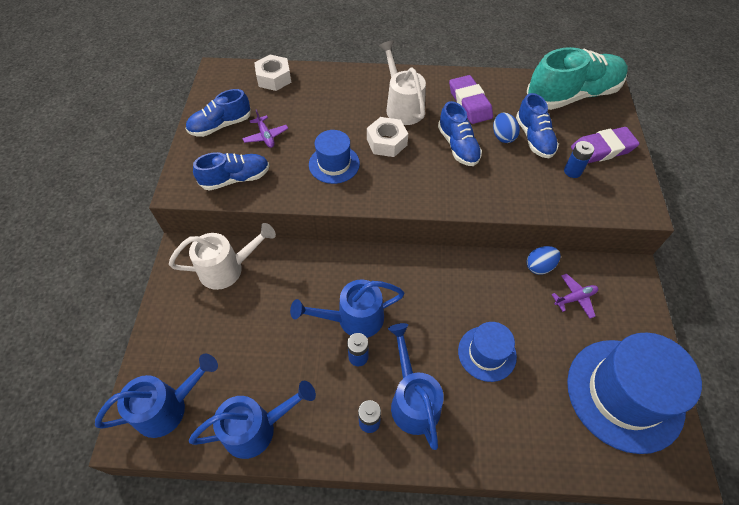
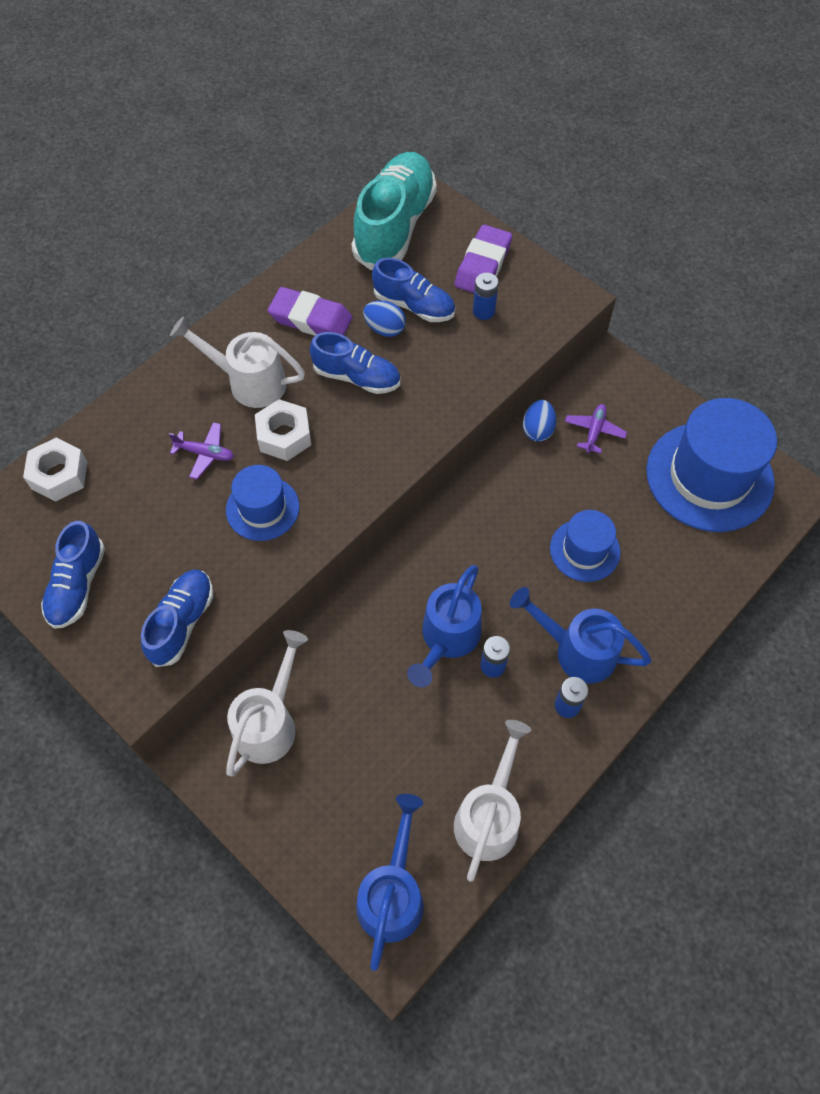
camera: 50 degrees left, 5 degrees up
blue watering can [189,381,316,459] -> white watering can [454,720,531,882]
purple plane [242,109,288,148] -> purple plane moved to [169,422,234,479]

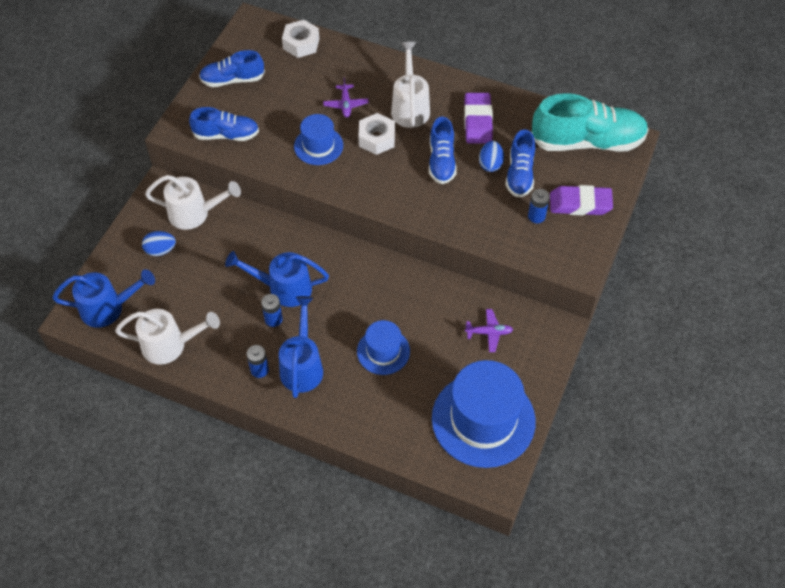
camera: 70 degrees right, 5 degrees down
blue egg [523,400,556,442] -> blue egg moved to [142,231,176,256]

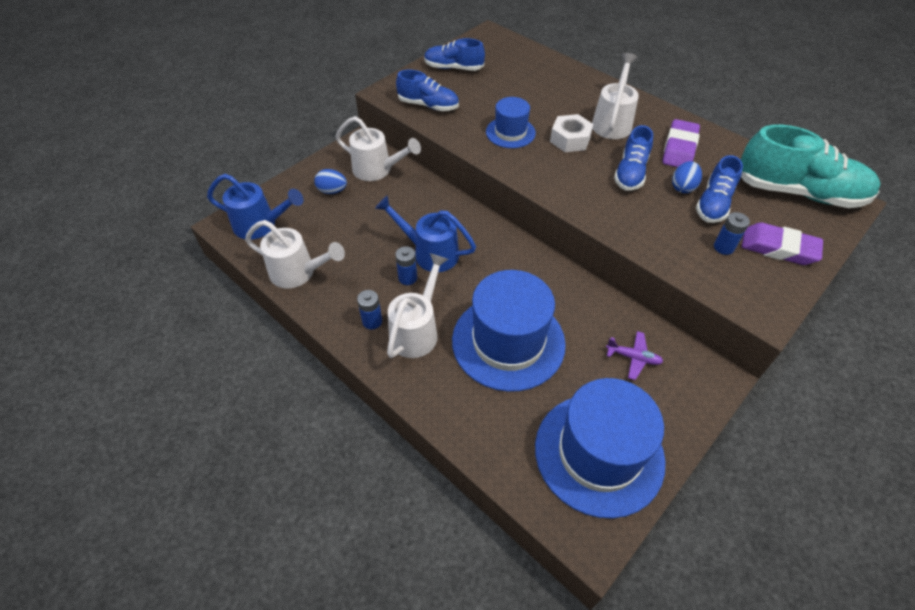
camera: 20 degrees right, 5 degrees down
blue watering can [279,296,323,398] -> white watering can [387,253,448,358]
white nut [282,20,319,58] -> none
purple plane [323,77,369,117] -> none
blue hat [357,320,410,375] -> blue hat [452,270,566,392], size x1.87

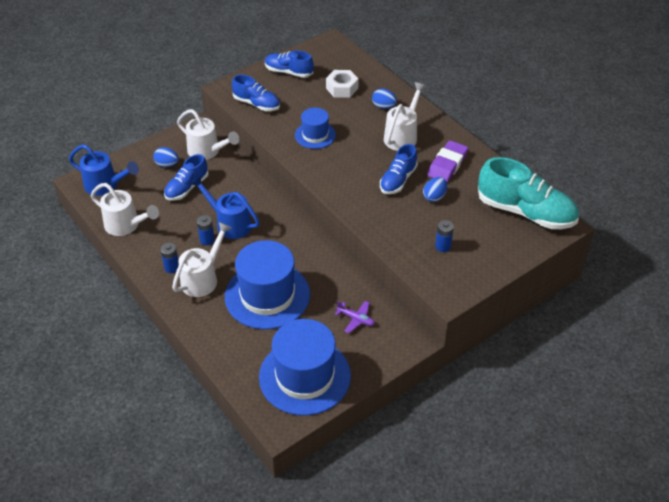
camera: 10 degrees right, 5 degrees down
white nut [550,114,593,152] -> white nut moved to [326,70,359,98]
blue shoe [696,155,743,223] -> blue shoe moved to [164,154,209,201]
purple eraser [741,222,823,265] -> none
none -> blue egg [372,88,397,109]

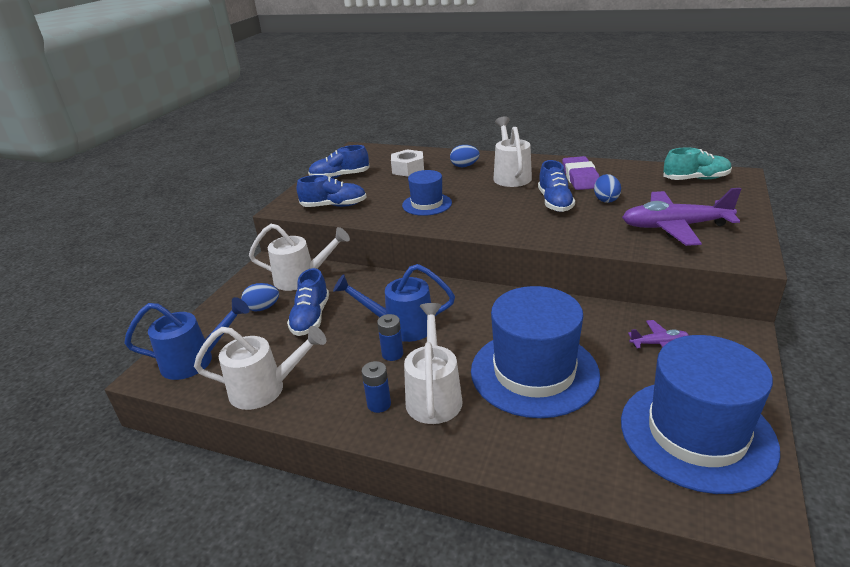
camera: 30 degrees left, 15 degrees down
blue battery [435,220,454,252] -> purple plane [622,188,741,246]
turquoise shoe [478,157,579,229] -> turquoise shoe [663,147,732,180], size x0.58

